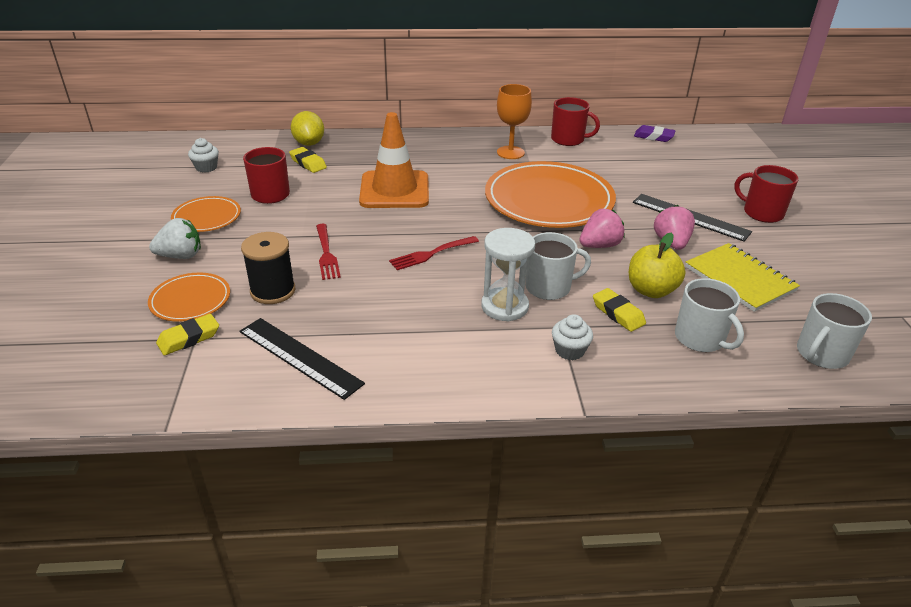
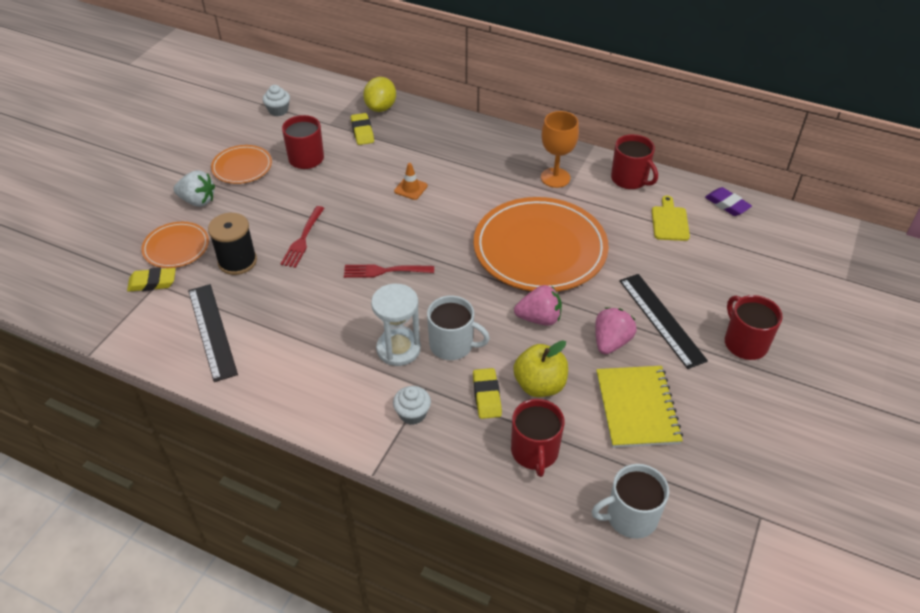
camera: 30 degrees right, 10 degrees up
orange traffic cone [359,112,429,208] -> orange traffic cone [394,163,428,200], size x0.40
white mug [675,278,744,352] -> red mug [511,399,565,477]
none -> yellow cutting board [652,196,690,241]

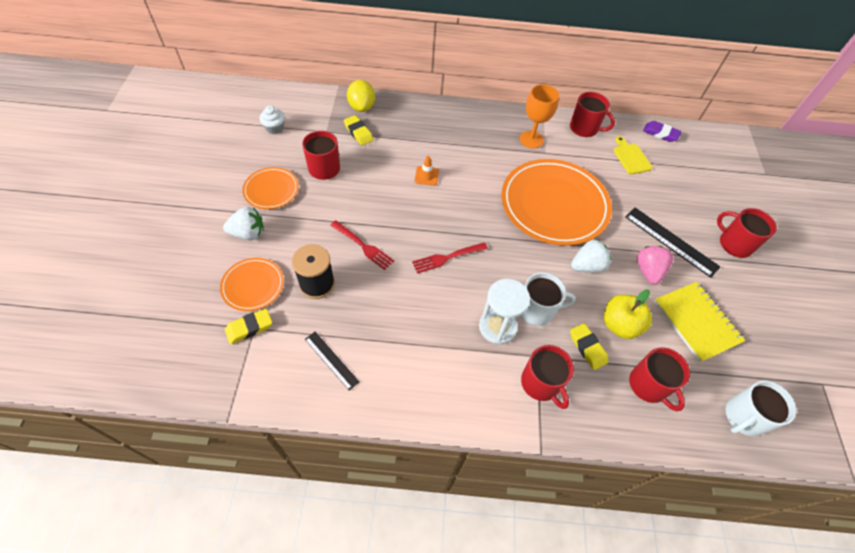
camera: 25 degrees left, 10 degrees up
black ruler [188,284,238,382] -> black ruler [305,332,359,391], size x0.61
red fork [281,206,324,268] -> red fork turned 45 degrees counterclockwise [330,220,394,270]
white cupcake [393,386,431,425] -> red mug [521,345,574,409]
pink strawberry [514,285,562,326] -> white strawberry [571,239,612,273]

